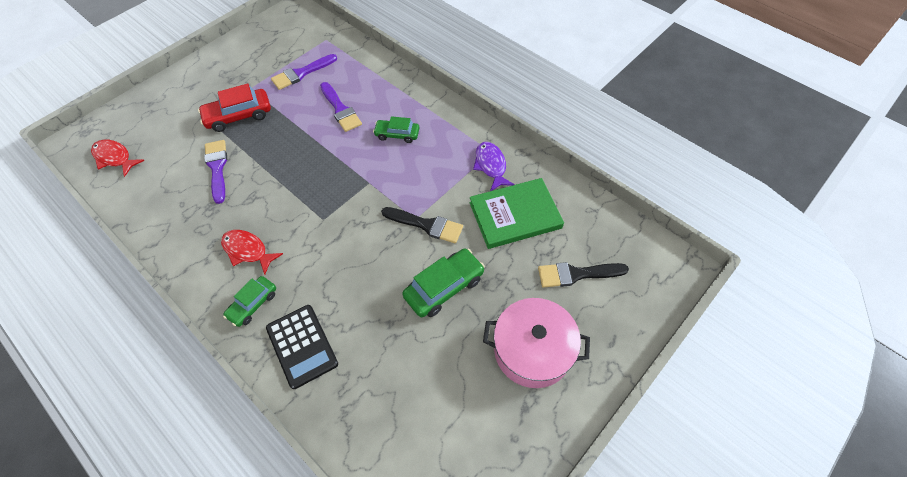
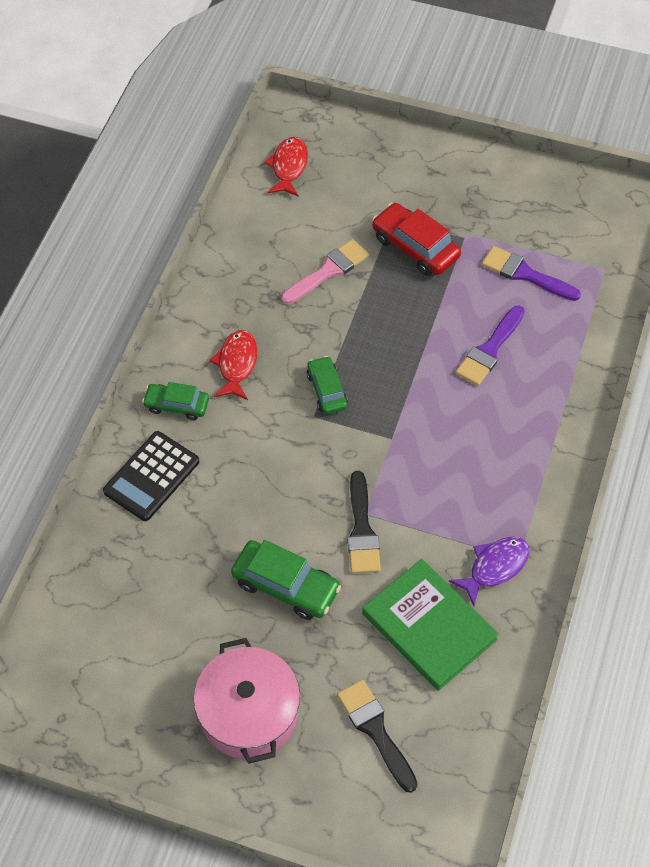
camera: 65 degrees right, 0 degrees up
purple brush [204,140,227,204] -> pink brush [281,239,369,304]
green car [373,116,419,143] -> green car moved to [307,356,348,414]

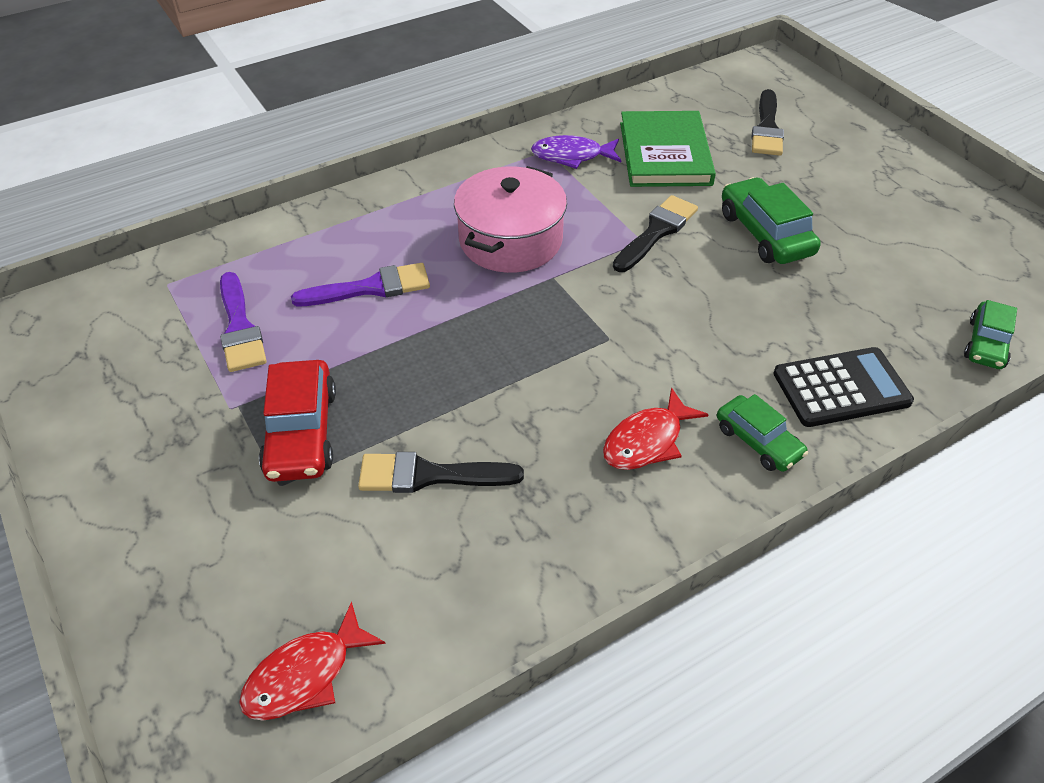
camera: 140 degrees left, 10 degrees down
pink pot [193,638,300,764] -> pink pot moved to [454,166,567,273]
pink brush [281,239,369,304] -> black brush [358,452,524,493]
green car [307,356,348,414] -> green car moved to [964,300,1017,369]

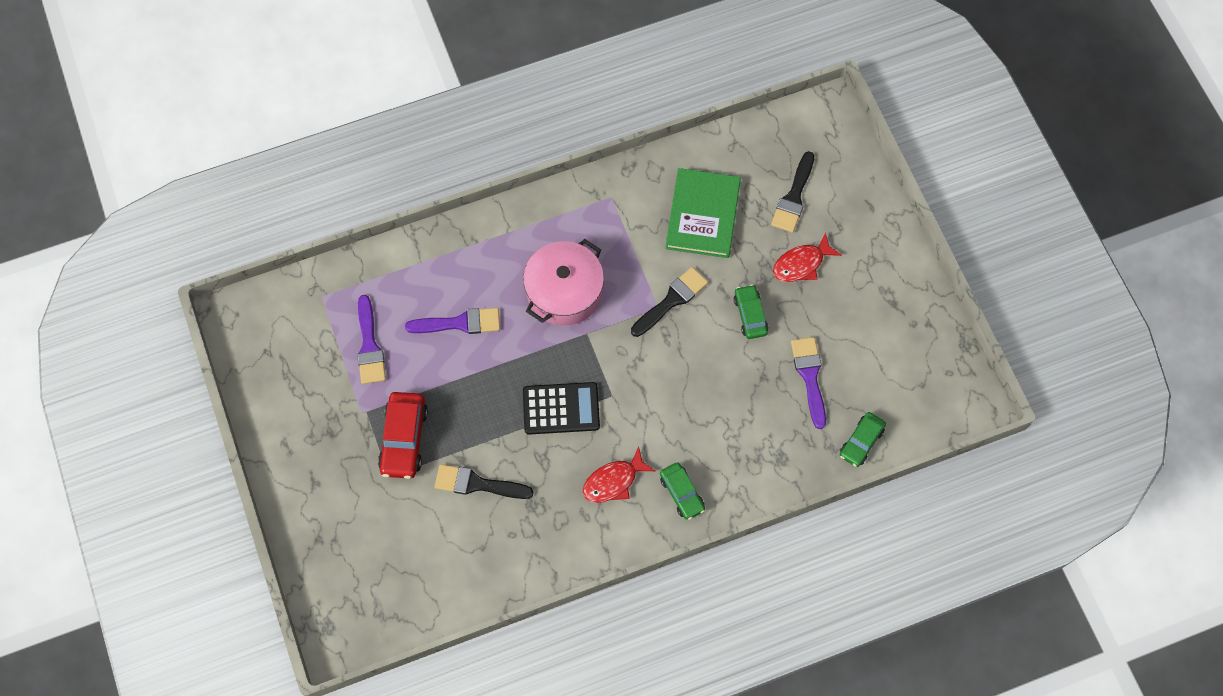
camera: 10 degrees right, 20 degrees up
red fish [239,601,386,721] -> red fish moved to [773,232,842,282]
purple fish [531,135,621,169] -> none
green car [722,177,821,264] -> green car [734,284,768,339], size x0.64
black calculator [773,347,914,427] -> black calculator moved to [523,382,600,435]
none -> purple brush [791,337,826,429]

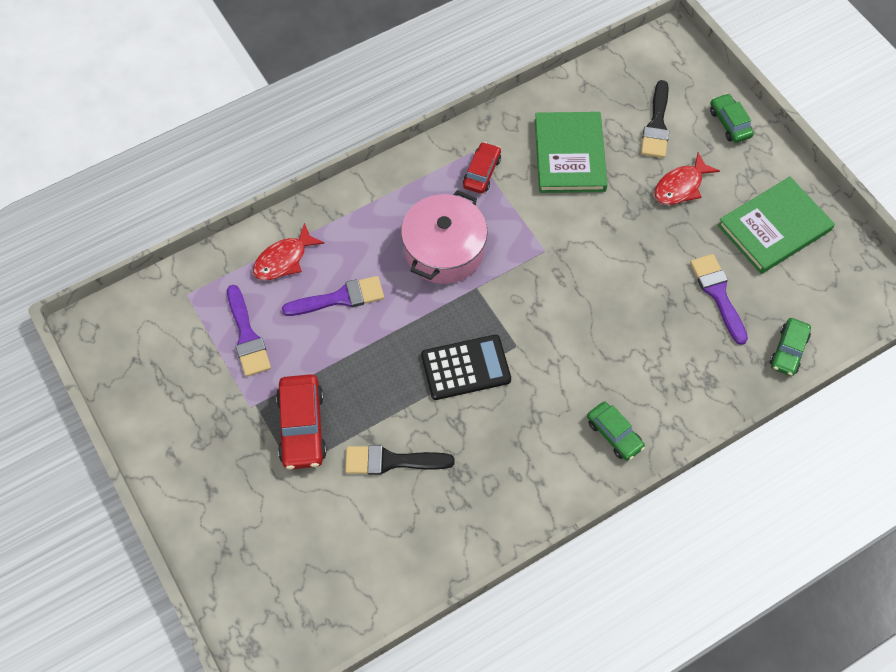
camera: 10 degrees left, 5 degrees down
red fish [583,446,655,503] -> red fish moved to [253,223,325,281]
black brush [631,267,708,337] -> none
green car [734,284,768,339] -> green car moved to [710,93,754,143]
none -> red car [463,142,501,194]
none -> green book [718,177,835,274]

